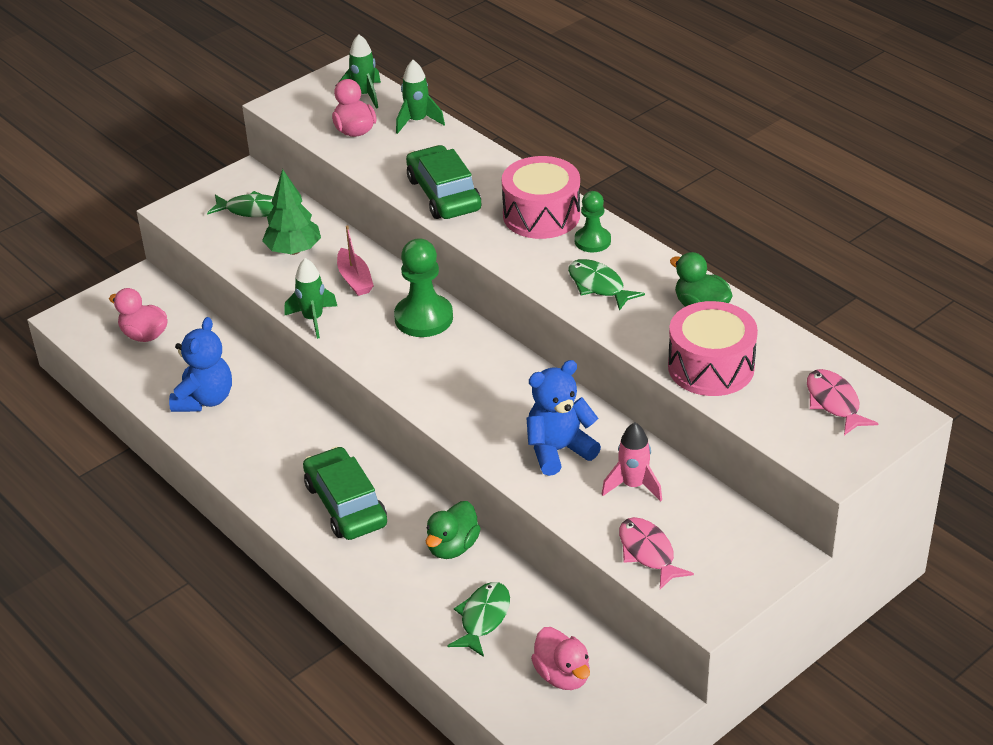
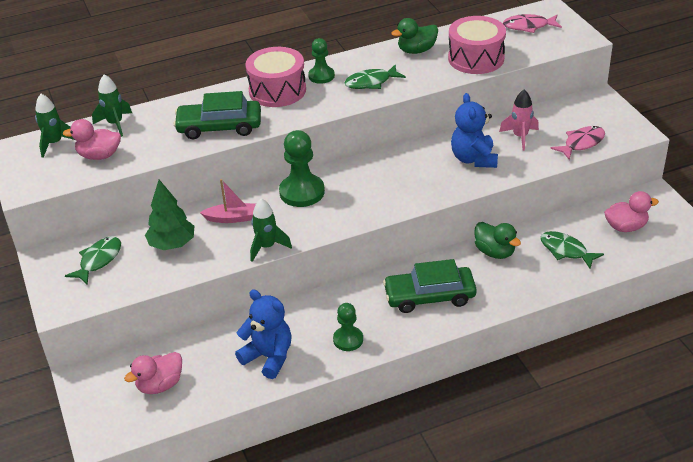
camera: 70 degrees left, 0 degrees up
pink fish [619,517,694,589] -> pink fish turned 150 degrees clockwise [551,126,605,160]
none -> green pawn [333,303,363,351]

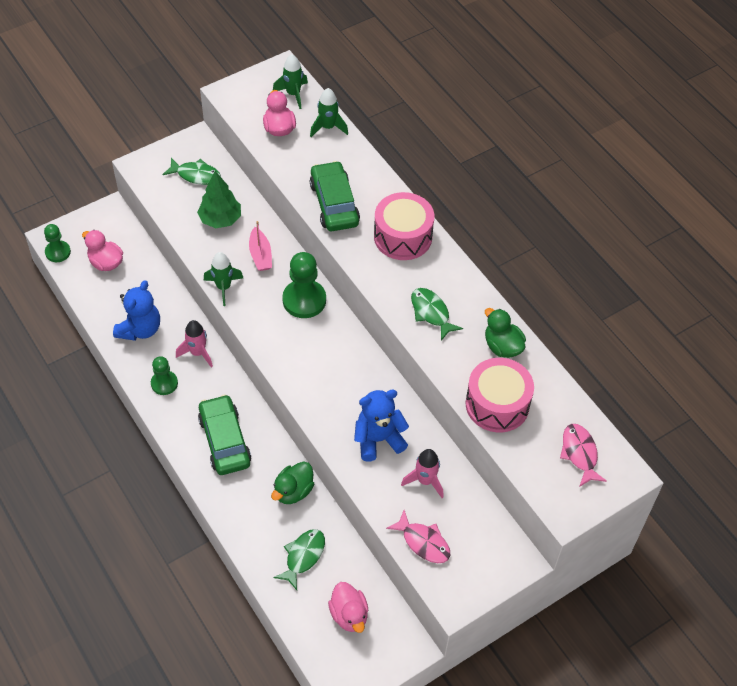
camera: 75 degrees right, 15 degrees up
green pawn [308,38,335,84] -> green pawn moved to [44,224,71,262]
none -> pink rocket [176,320,213,368]

